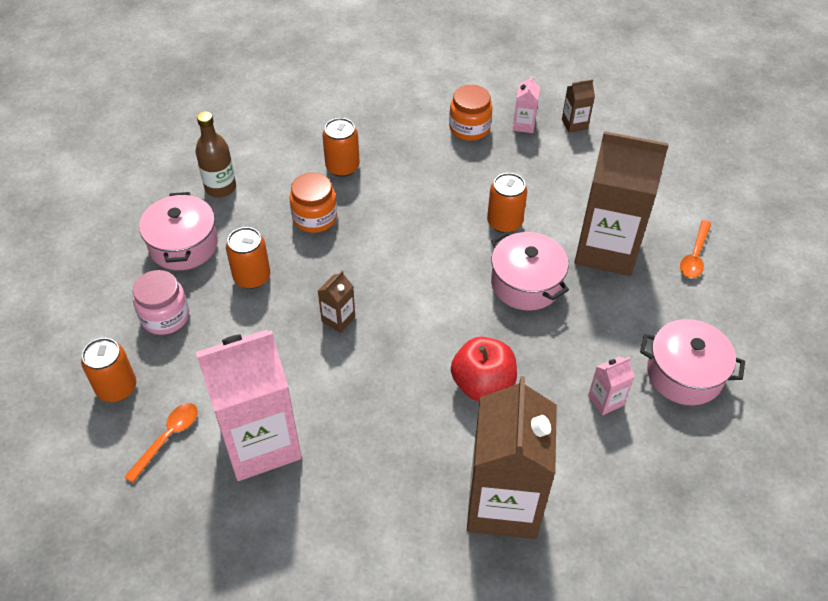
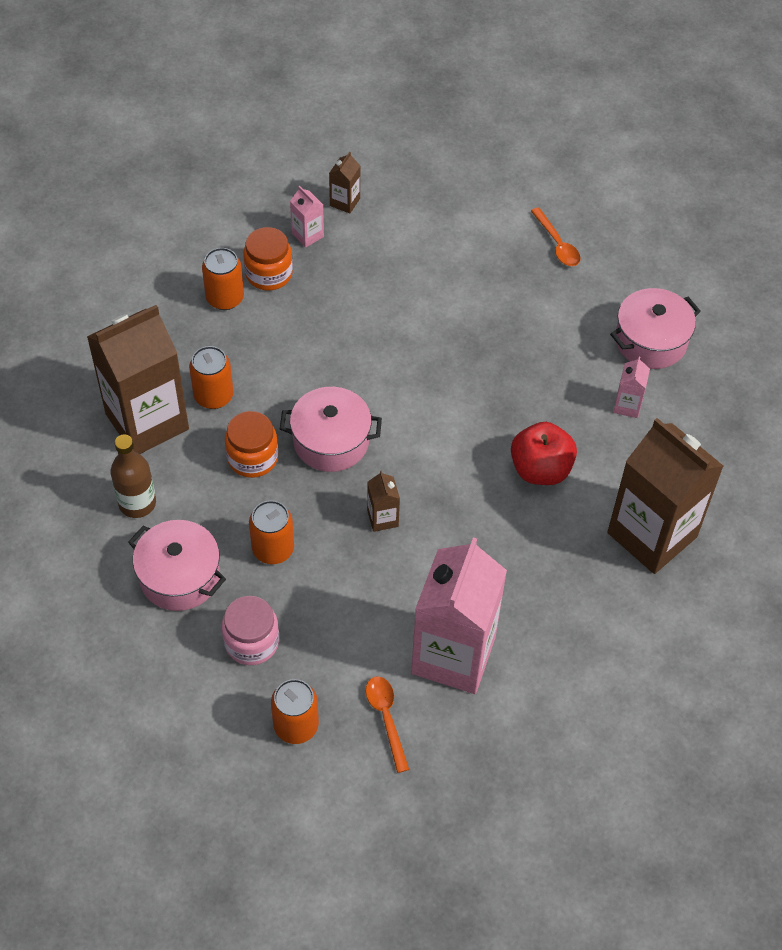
camera: 50 degrees left, 5 degrees up
orange can [487,173,527,233] -> orange can moved to [202,248,244,310]
pink pot [491,232,569,311] -> pink pot moved to [280,387,382,472]
brown carton [574,131,669,276] -> brown carton moved to [87,305,189,454]

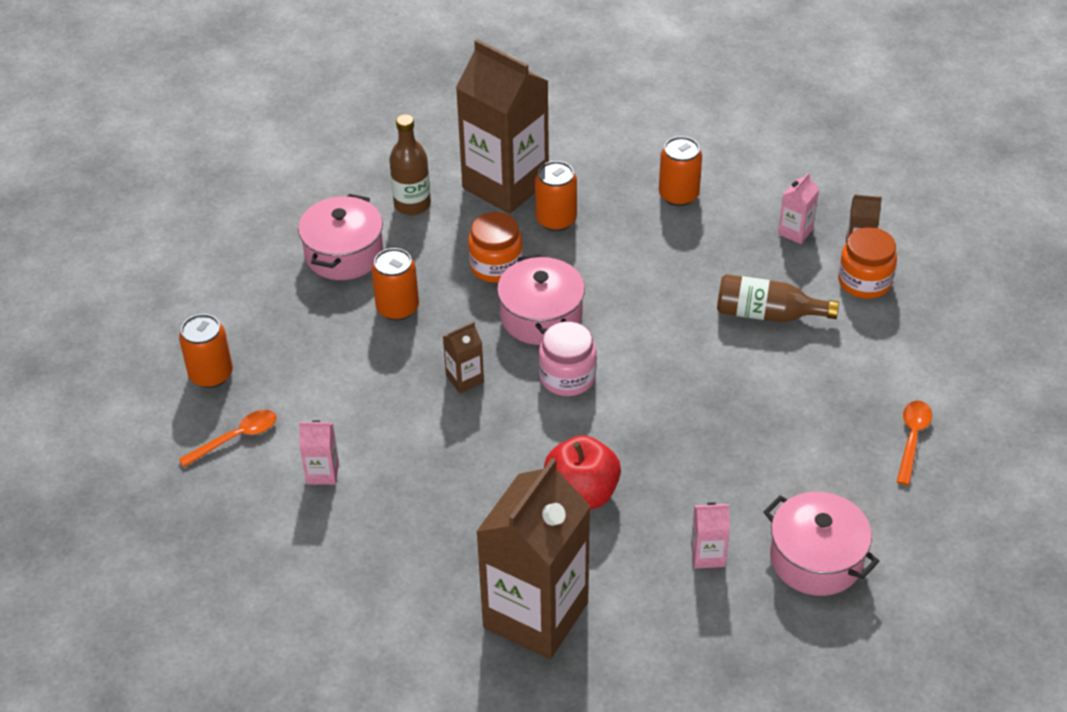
camera: 75 degrees right, 10 degrees down
pink jar [222,596,279,665] -> pink jar moved to [539,321,597,396]
orange jar [243,227,293,290] -> orange jar moved to [838,227,897,299]
pink carton [411,538,507,694] -> pink carton [299,420,339,485], size x0.41
orange spoon [531,207,581,266] -> orange spoon turned 150 degrees clockwise [896,401,932,485]
none -> brown bottle [717,274,839,322]

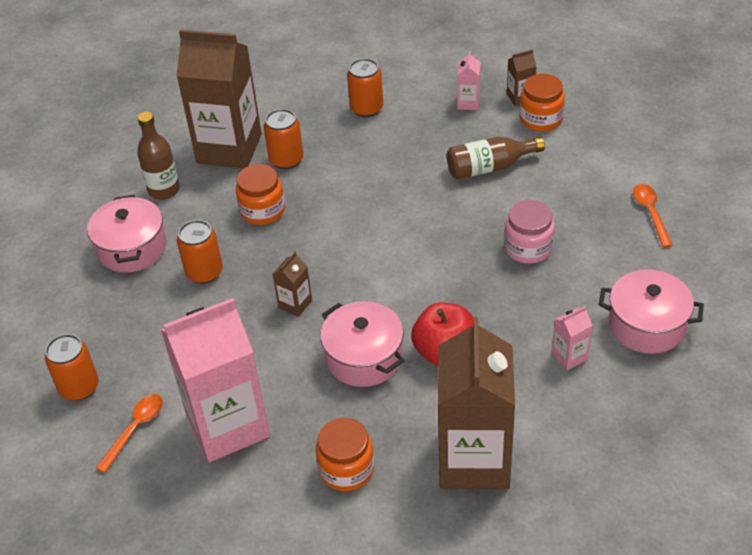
camera: 25 degrees left, 0 degrees up
pink carton [299,420,339,485] -> pink carton [161,298,270,462], size x2.45
pink pot [497,254,585,345] -> pink pot moved to [320,301,404,387]
pink jar [539,321,597,396] -> pink jar moved to [504,200,554,264]
none -> orange jar [315,418,374,491]

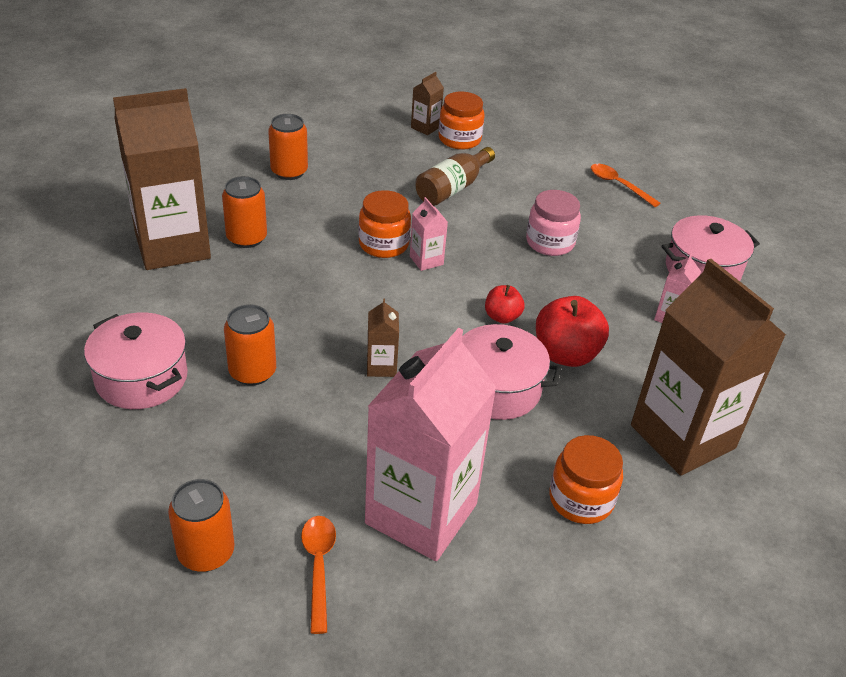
camera: 40 degrees left, 5 degrees down
brown bottle [137,112,180,200] -> none
orange jar [236,164,285,225] -> orange jar moved to [358,190,411,258]
pink carton [457,51,481,110] -> pink carton moved to [410,197,448,271]
none -> red apple [485,285,525,324]

